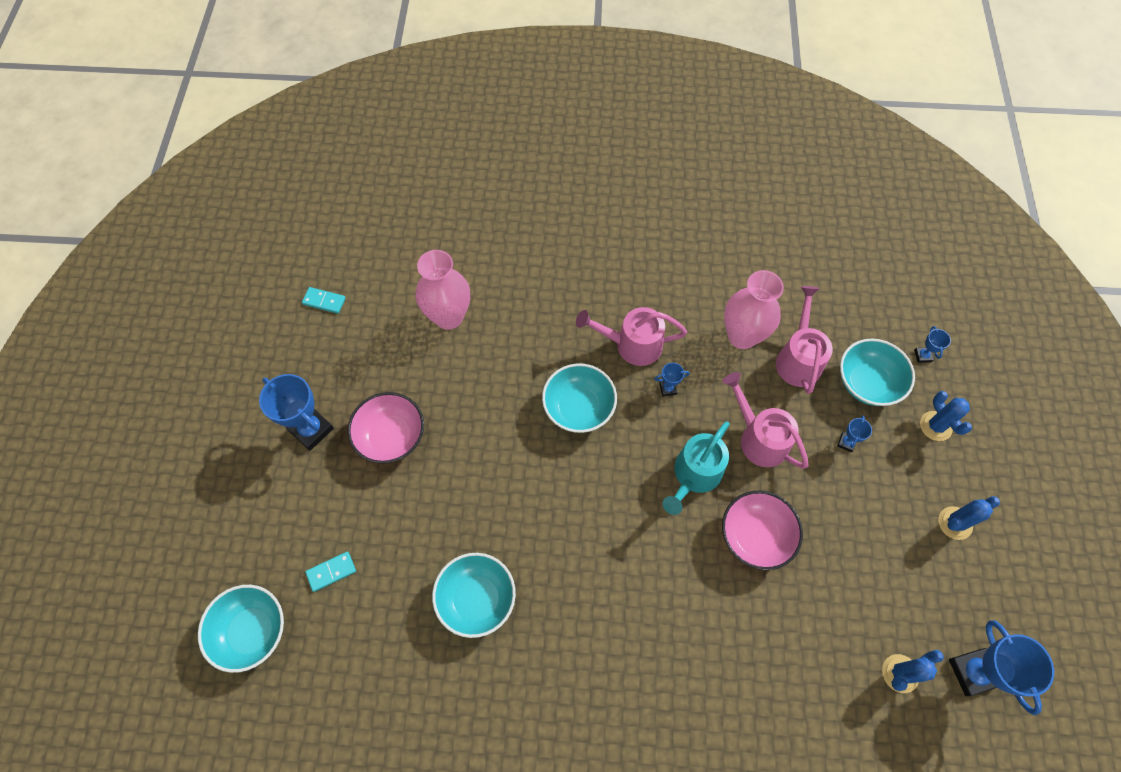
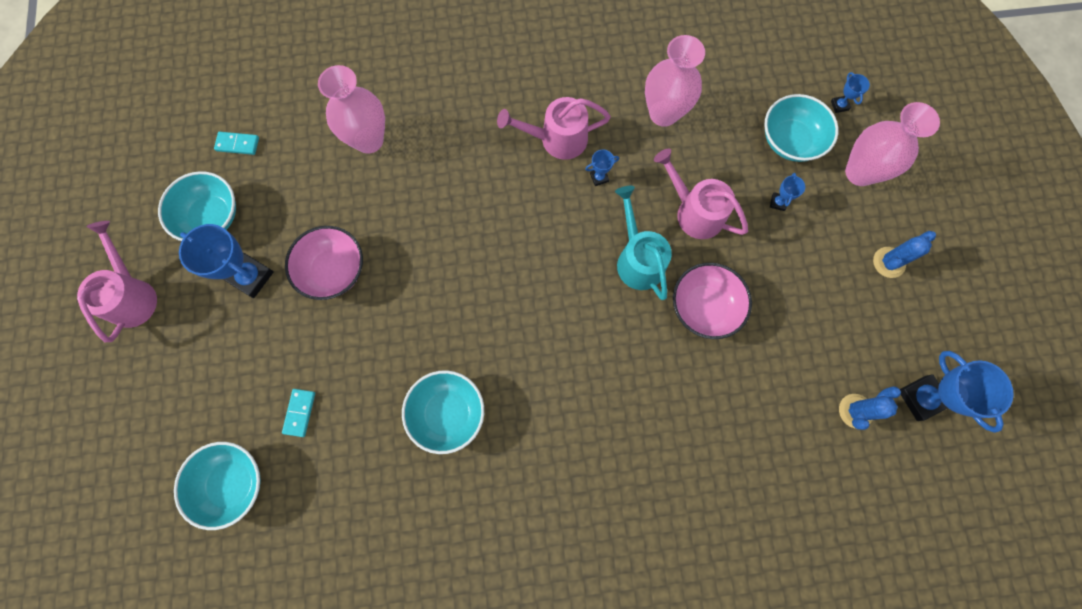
camera: 10 degrees left, 10 degrees up
turquoise domino [305,552,356,592] -> turquoise domino turned 45 degrees counterclockwise [282,389,315,437]
turquoise bowl [542,363,617,433] -> turquoise bowl moved to [158,171,236,241]
turquoise watering can [663,422,730,515] -> turquoise watering can turned 135 degrees clockwise [615,186,672,300]
pink watering can [776,286,833,394] -> pink watering can moved to [77,221,157,342]
blue cactus [920,391,972,441] -> pink vase [845,102,940,186]

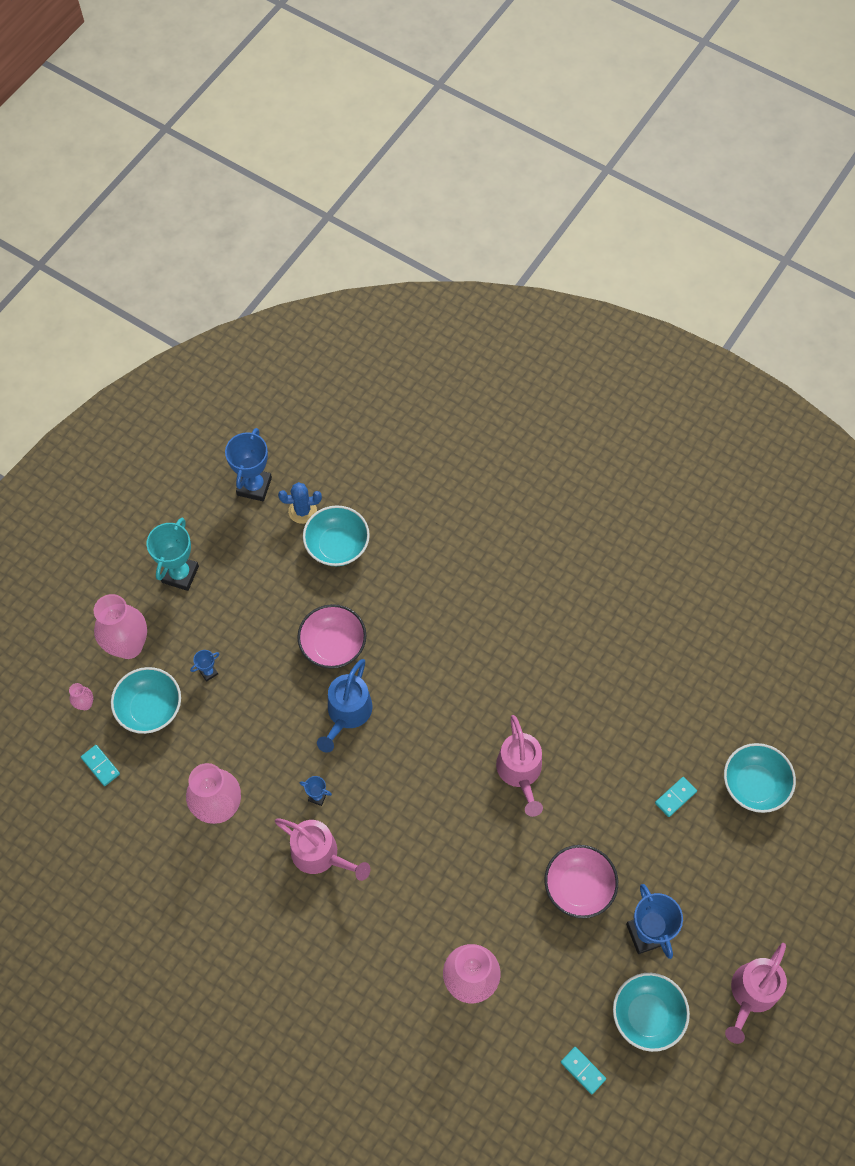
camera: 140 degrees left, 10 degrees down
turquoise bowl [402,370,484,454] -> turquoise bowl moved to [303,505,370,566]
turquoise watering can [615,186,672,300] -> blue watering can [317,659,372,753]
pink watering can [654,149,748,239] -> pink watering can moved to [496,715,543,817]
blue trophy [831,72,870,113] -> pink vase [69,683,93,710]
blue cactus [873,231,936,278] -> turquoise trophy [146,518,199,591]
none -> turquoise domino [81,745,120,786]

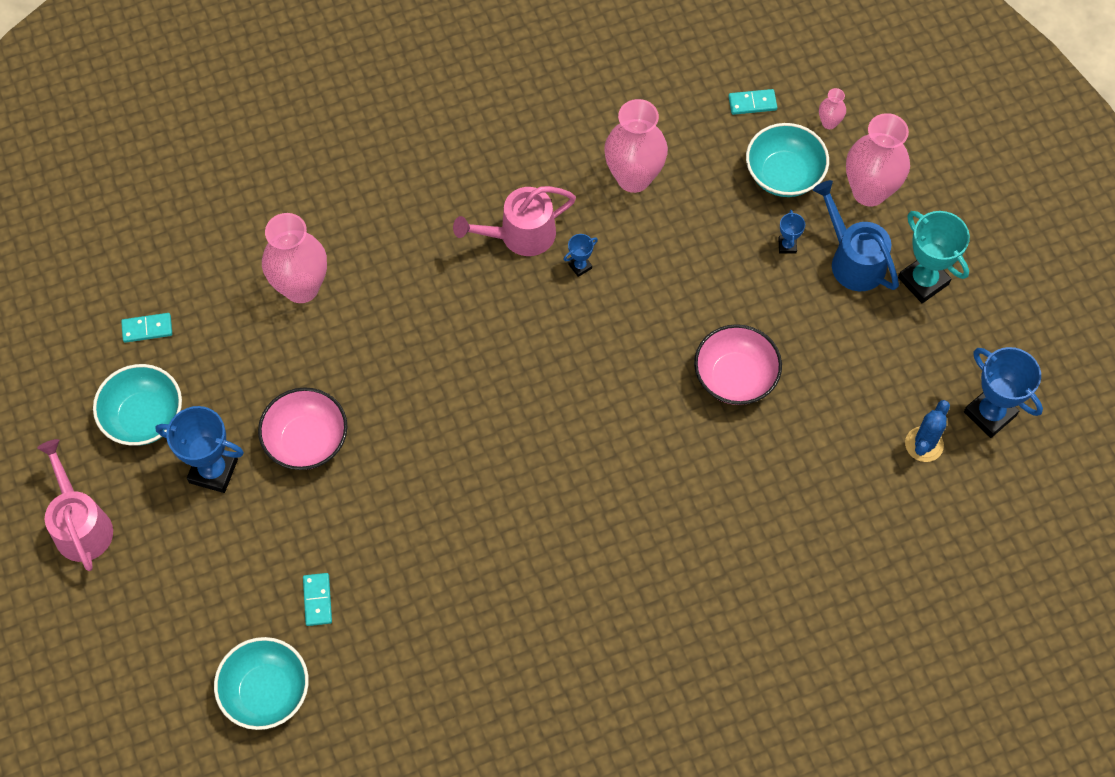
camera: 125 degrees right, 0 degrees up
turquoise bowl [303,505,370,566] -> none
blue watering can [317,659,372,753] -> blue watering can moved to [813,180,899,291]
pink watering can [496,715,543,817] -> none

